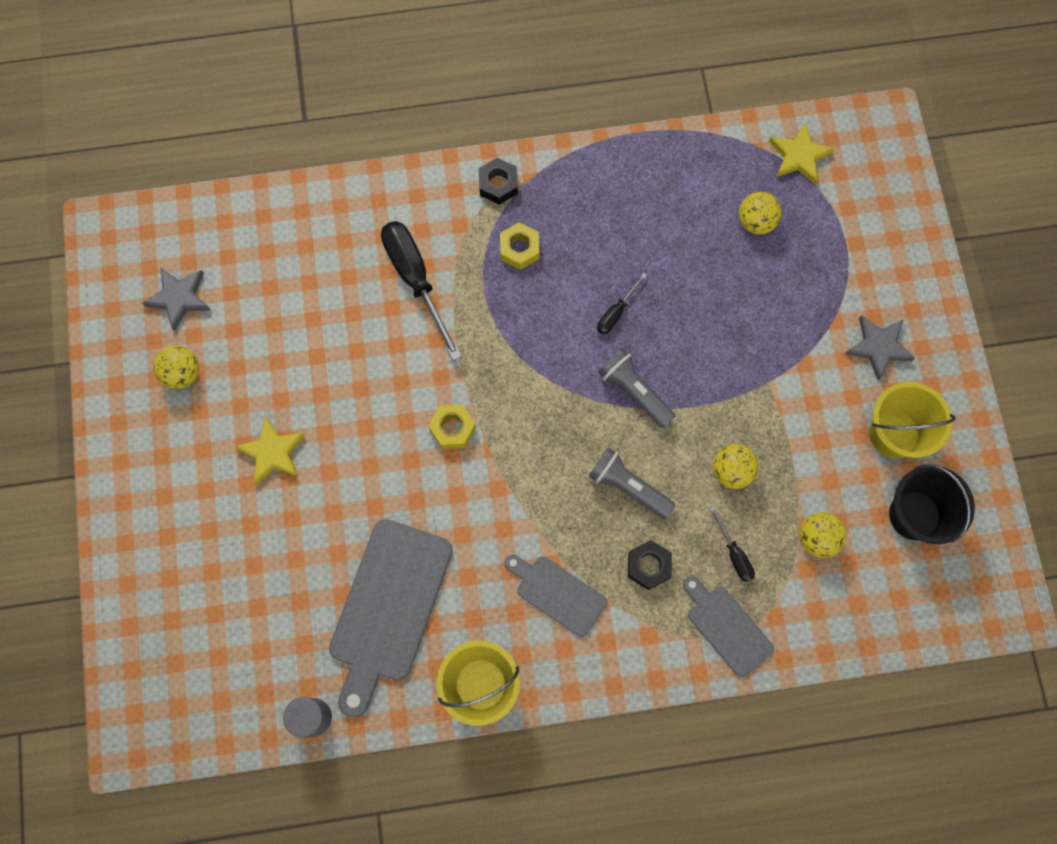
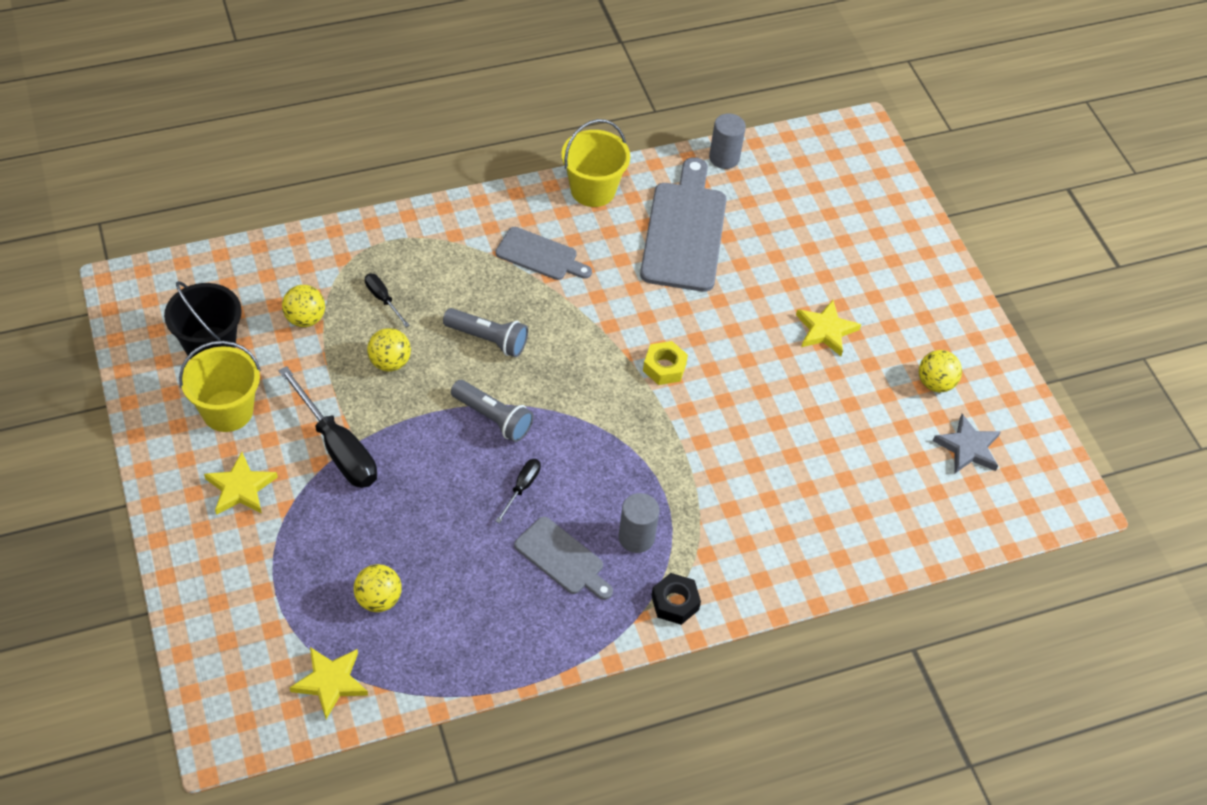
camera: 165 degrees right, 20 degrees down
black screwdriver [381,221,462,360] -> black screwdriver moved to [279,366,377,488]
yellow nut [500,222,540,270] -> grey cylinder [618,493,660,553]
black nut [628,540,672,590] -> none
grey cutting board [683,576,774,677] -> grey cutting board moved to [514,517,613,600]
grey star [845,315,915,380] -> yellow star [204,452,278,515]

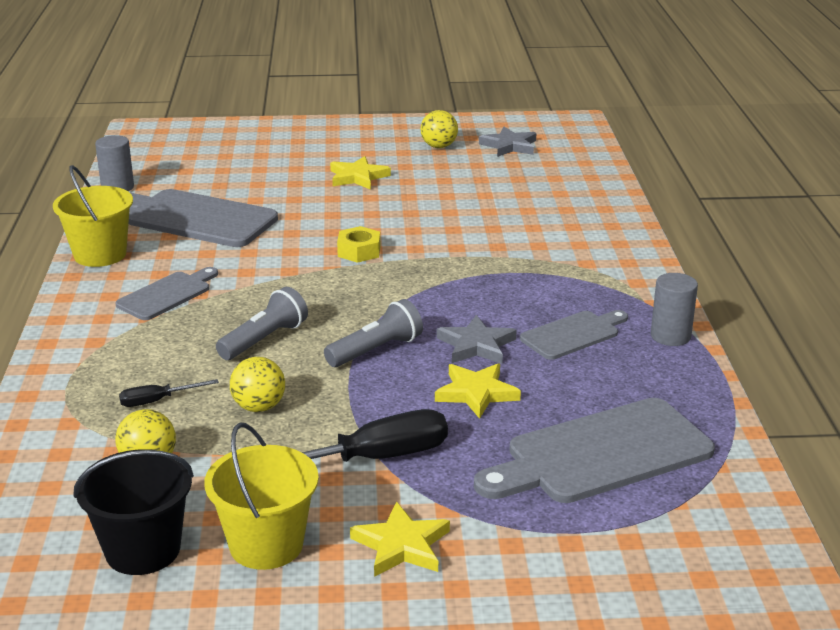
camera: 70 degrees left, 25 degrees down
yellow star [289,647,368,719] -> yellow star moved to [435,363,521,419]
yellow ball [354,564,401,612] -> grey cutting board [474,398,715,503]
black screwdriver [495,459,541,523] -> grey star [437,315,517,364]
grey cylinder [618,493,660,553] -> grey cylinder moved to [651,273,698,346]
black nut [651,573,701,625] -> none

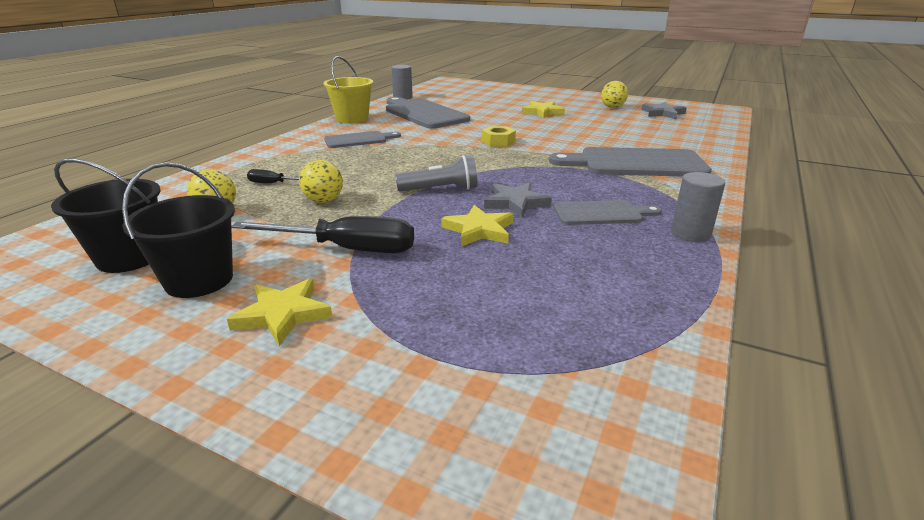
camera: 30 degrees right, 0 degrees up
yellow bucket [204,423,319,570] -> black bucket [122,162,235,298]
grey flashlight [216,287,308,360] -> none
grey cutting board [474,398,715,503] -> grey cutting board moved to [549,147,712,177]

